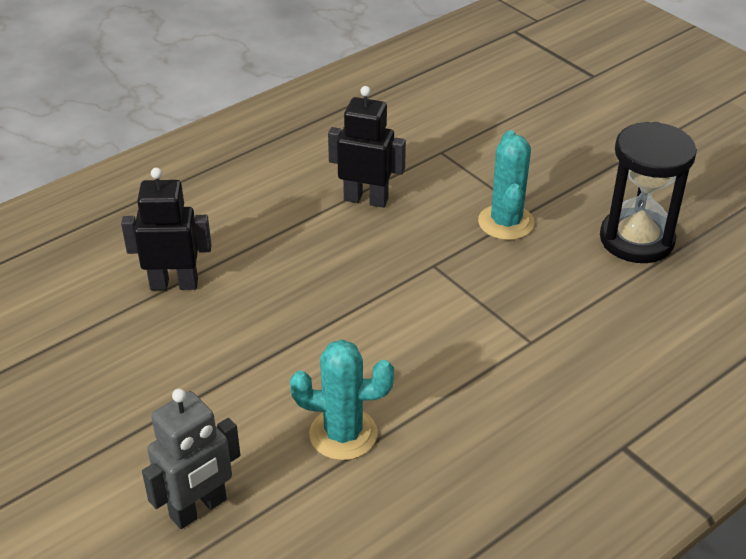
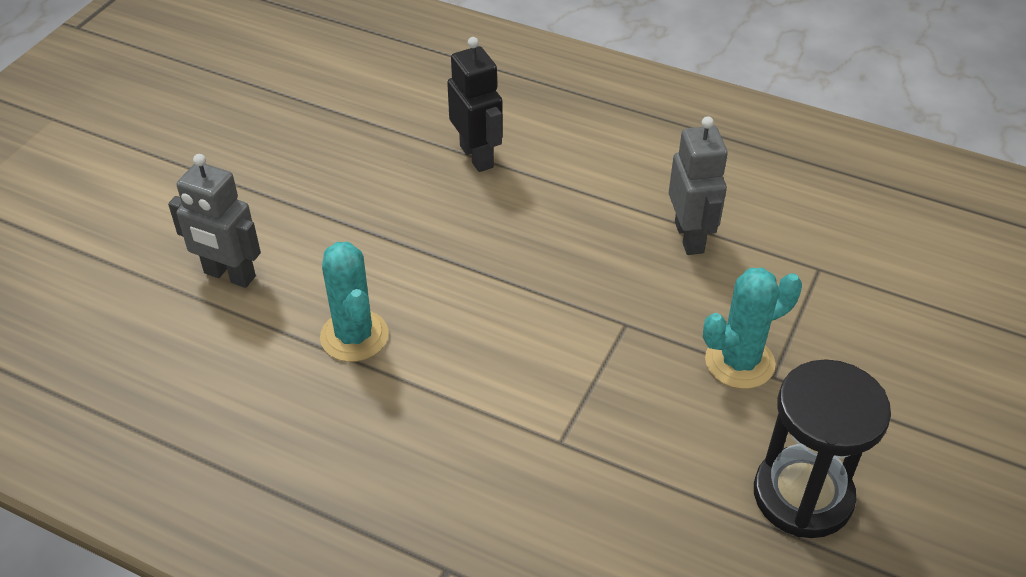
camera: 65 degrees right, 5 degrees up
black robot [328,86,406,208] -> grey robot [669,116,728,255]

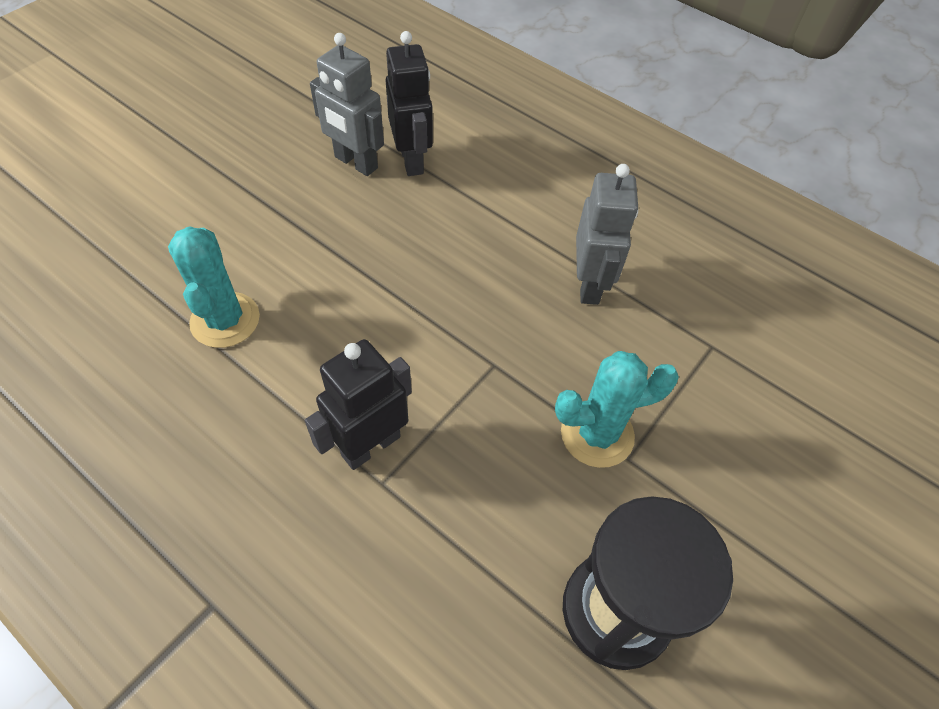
camera: 10 degrees right, 10 degrees up
grey robot [168,154,261,288] -> grey robot moved to [310,33,384,176]
none -> black robot [305,339,412,470]

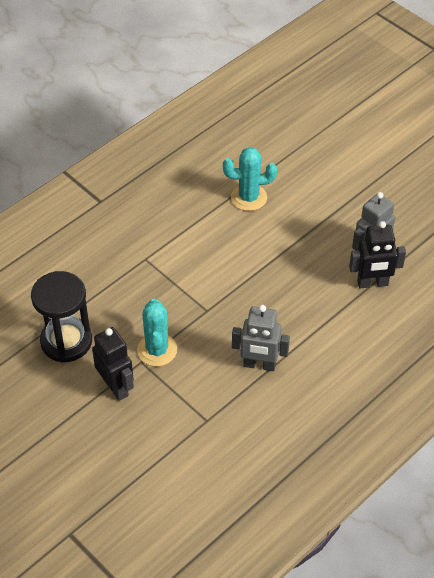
camera: 100 degrees right, 5 degrees down
black robot [305,339,412,470] -> black robot moved to [92,327,134,401]

